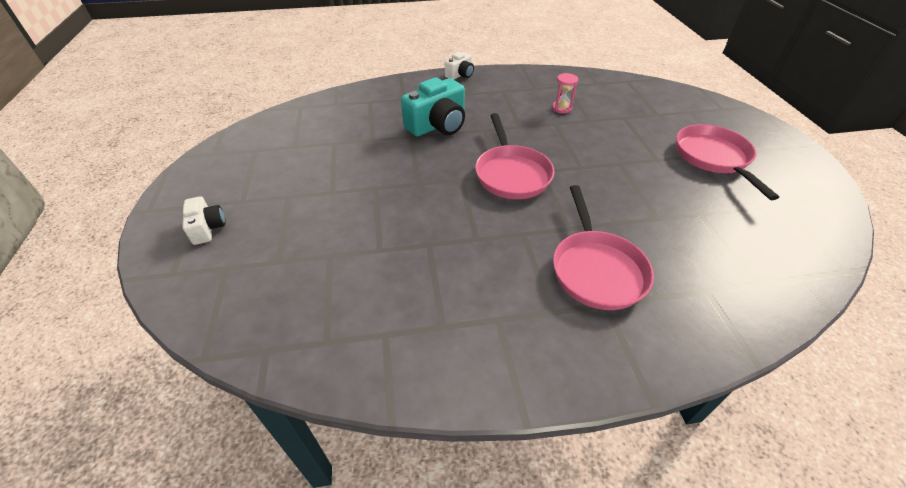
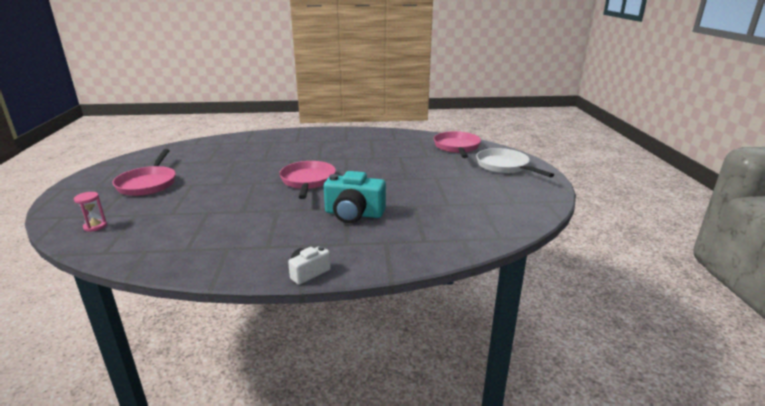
camera: 175 degrees left, 20 degrees down
white camera [182,196,226,245] -> white pan [476,148,554,177]
turquoise camera [401,77,465,136] -> turquoise camera turned 135 degrees counterclockwise [324,171,386,223]
pink hourglass [552,73,578,114] -> pink hourglass moved to [74,192,107,232]
pink pan [553,185,654,310] -> pink pan moved to [433,131,481,158]

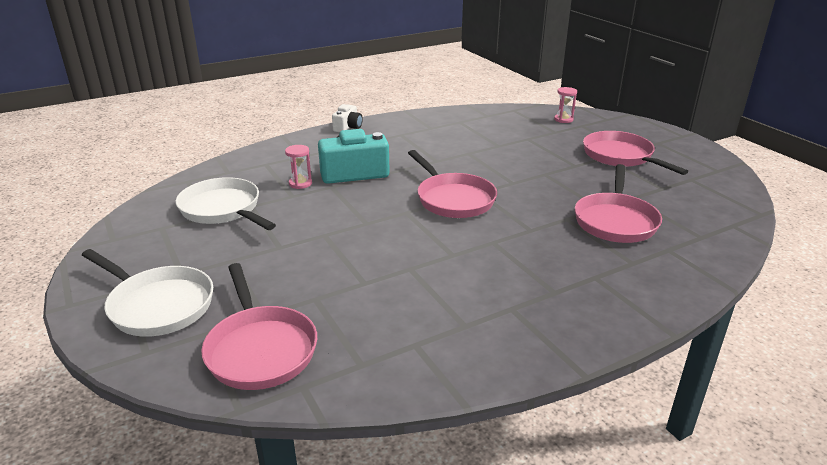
camera: 155 degrees right, 5 degrees up
none -> white pan [176,177,276,230]
none -> pink hourglass [285,145,312,189]
none -> pink pan [575,164,662,243]

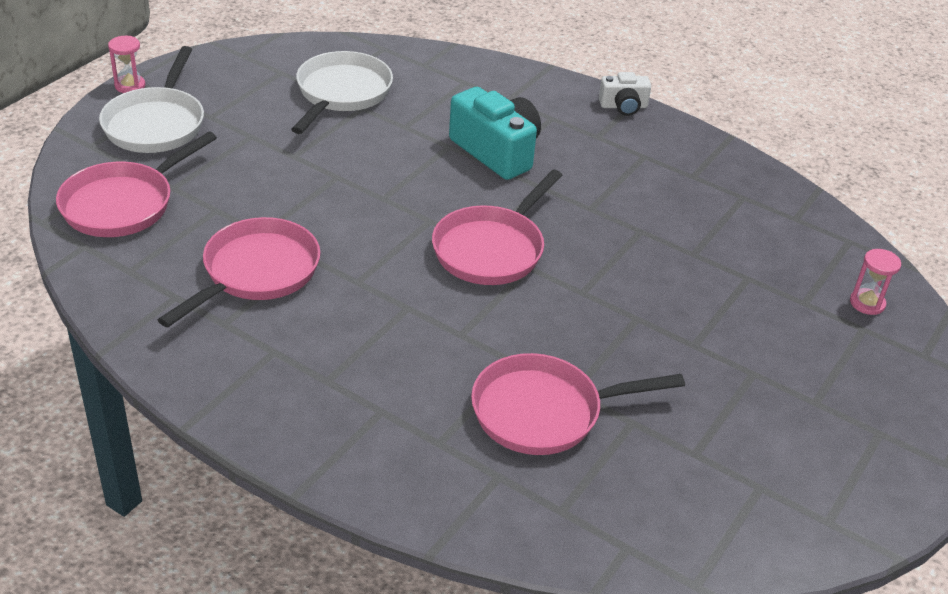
camera: 60 degrees right, 10 degrees up
pink hourglass [285,145,312,189] -> pink hourglass moved to [108,36,145,93]
pink pan [583,131,688,175] -> pink pan moved to [158,217,320,327]

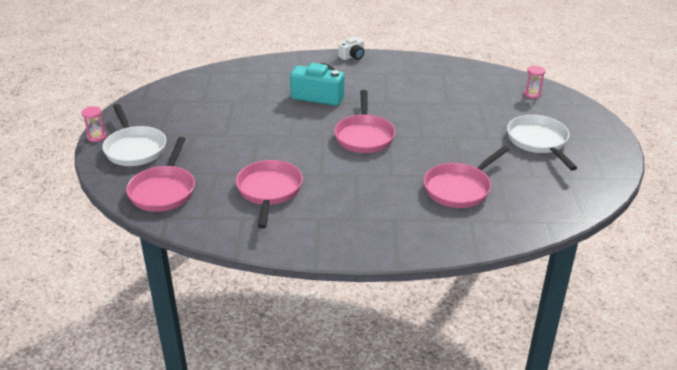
camera: 30 degrees left, 5 degrees down
white pan [291,51,393,134] -> white pan moved to [507,115,577,171]

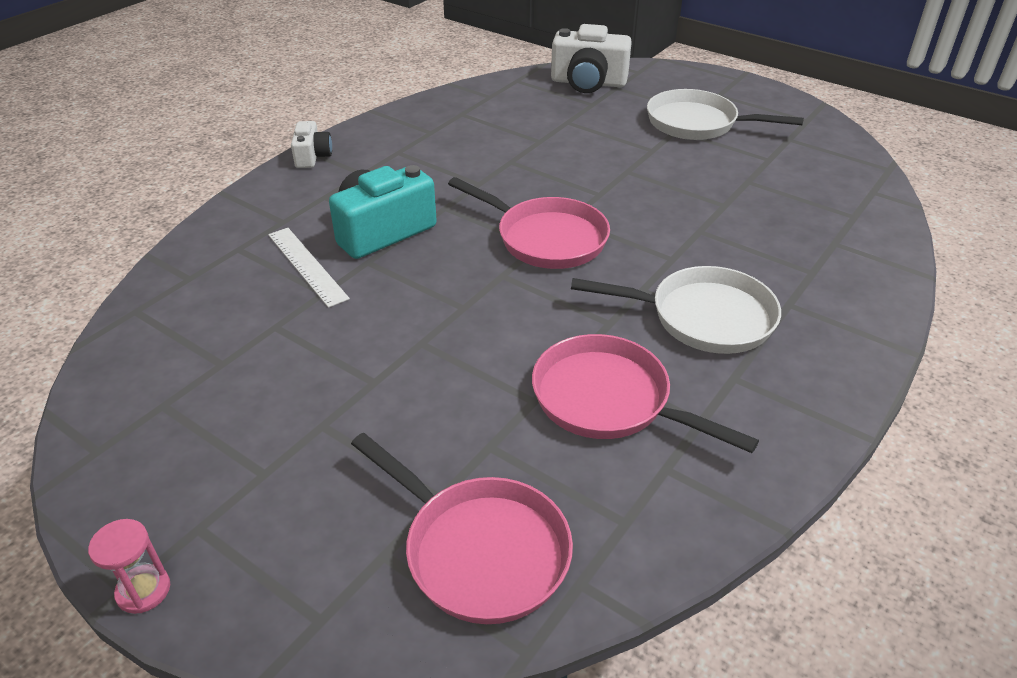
camera: 55 degrees left, 5 degrees up
white pan [102,104,166,166] -> white pan moved to [571,266,781,354]
pink pan [424,146,509,208] -> none
pink hourglass [524,65,545,99] -> white camera [551,24,632,93]
none -> white ruler [268,228,350,308]

